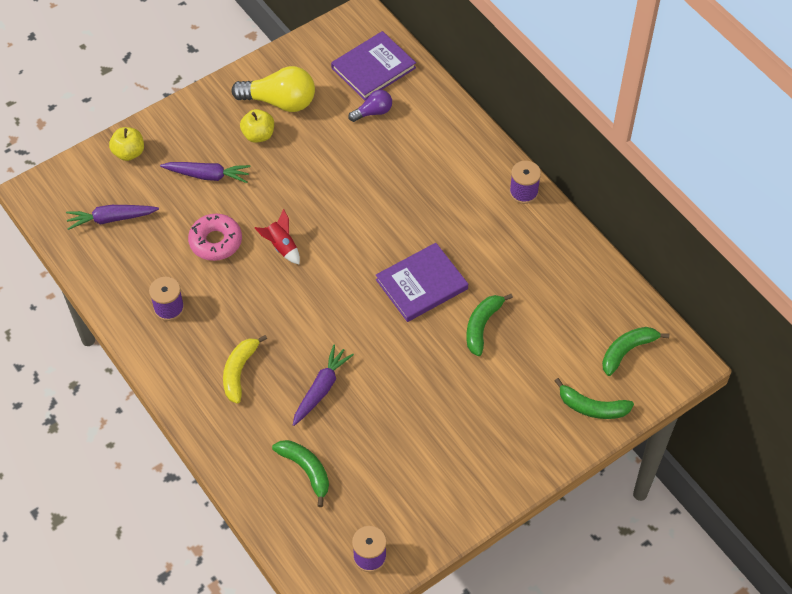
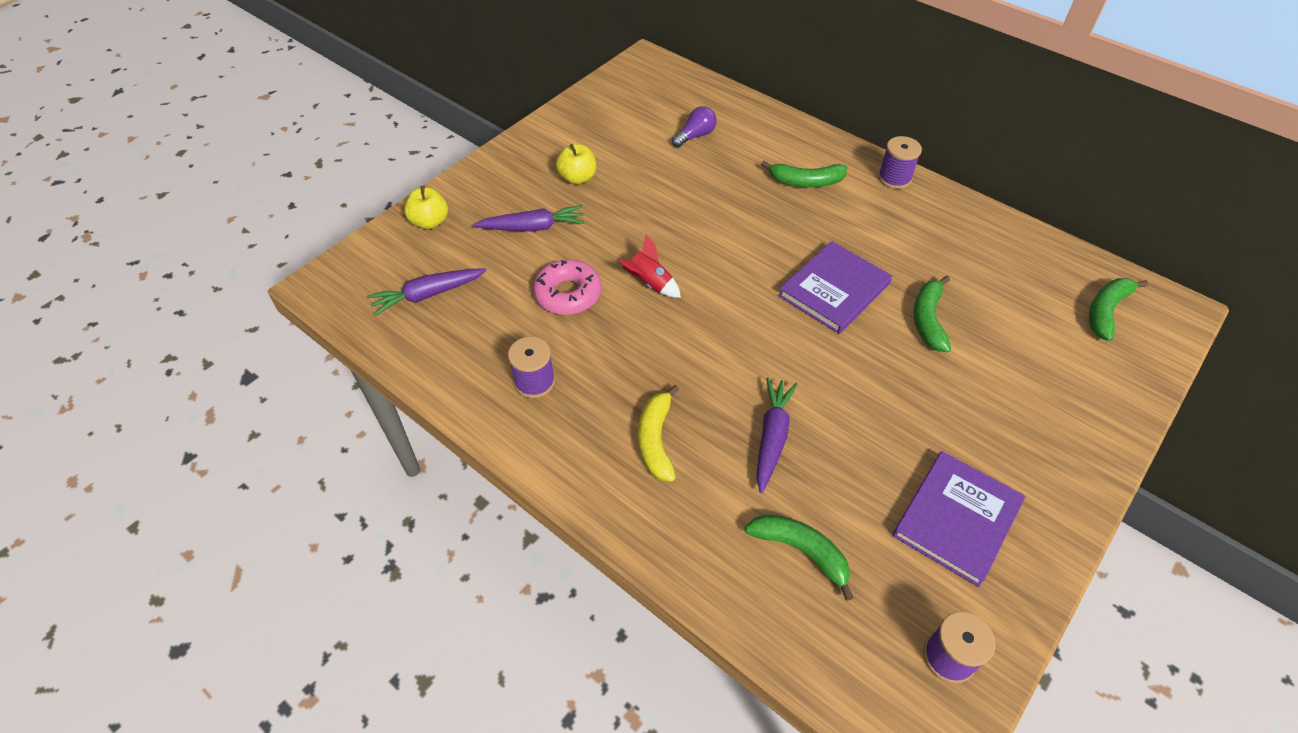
camera: 15 degrees left, 5 degrees down
yellow light bulb [231,66,315,112] -> none
purple book [331,31,416,100] -> purple book moved to [892,451,1026,587]
green banana [555,378,634,419] -> green banana moved to [761,161,848,187]

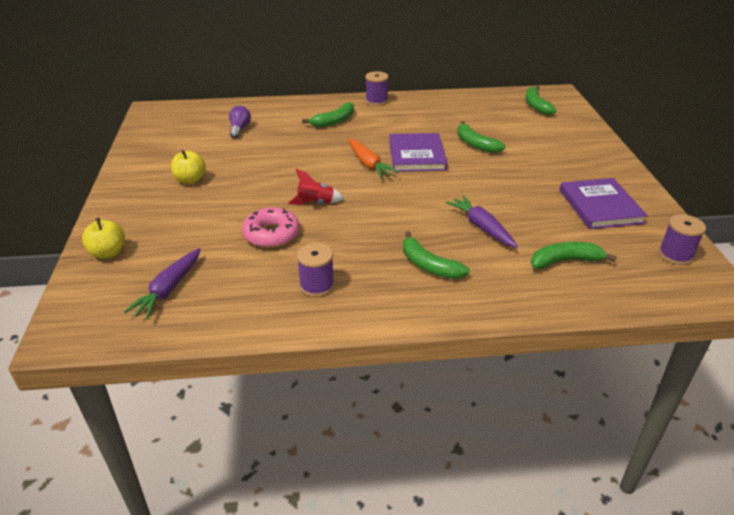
camera: 45 degrees left, 15 degrees down
purple carrot [473,205,585,232] -> none
yellow banana [638,385,679,482] -> green banana [403,231,470,279]
none -> orange carrot [348,139,398,178]

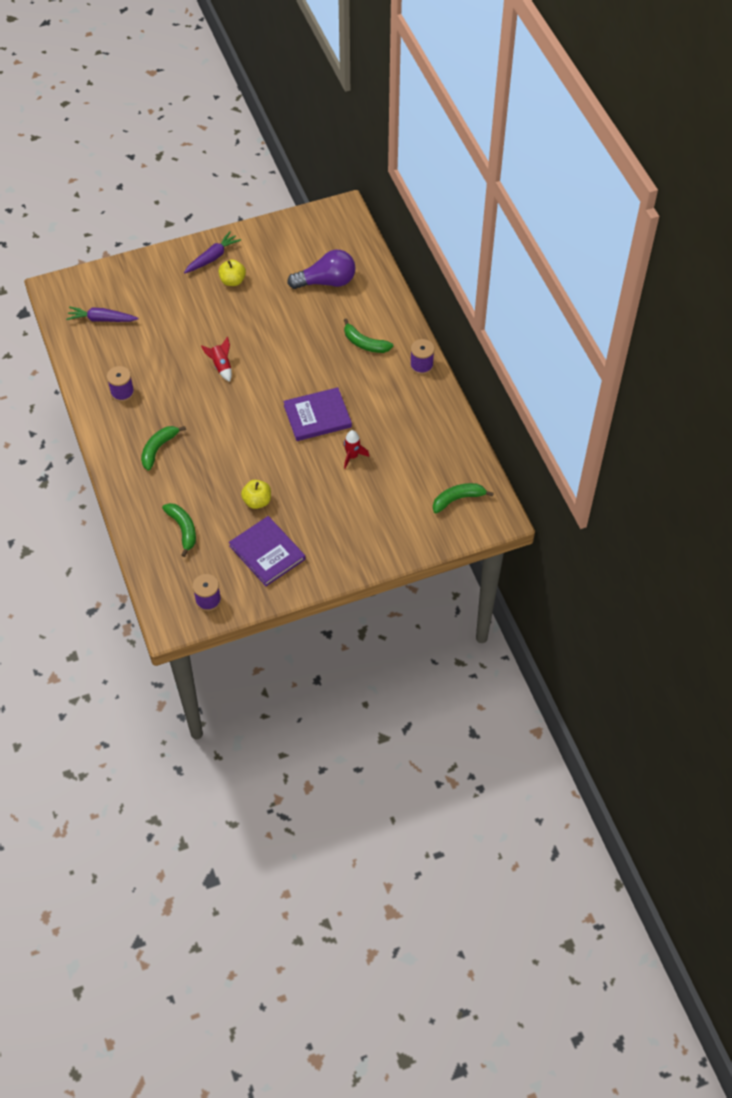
camera: 75 degrees right, 20 degrees up
yellow apple [82,218,125,259] -> yellow apple moved to [241,480,271,509]
purple light bulb [229,106,251,139] -> purple light bulb [287,250,356,289], size x1.83
pink donut [242,207,300,248] -> none
orange carrot [348,139,398,178] -> none
purple carrot [446,195,518,248] -> purple carrot moved to [184,232,241,273]
green banana [457,121,506,153] -> red rocket [343,430,369,469]
purple book [559,178,648,229] -> purple book turned 75 degrees clockwise [229,516,305,586]

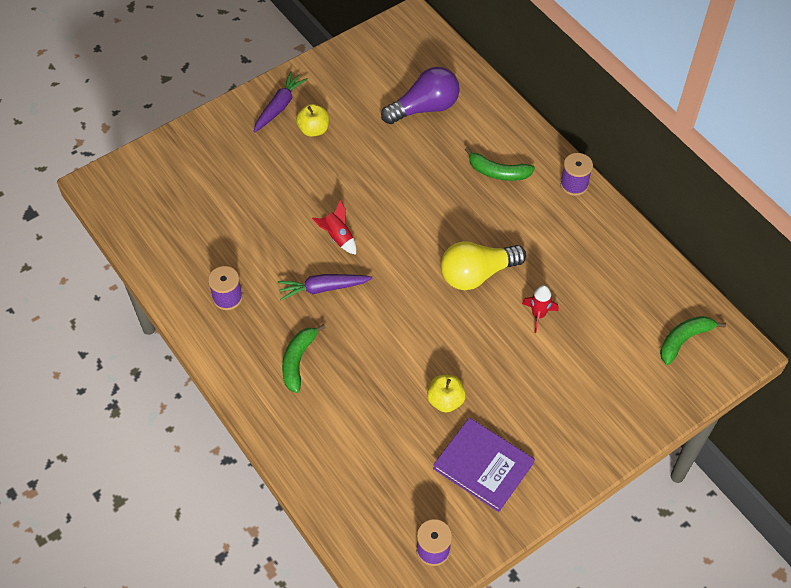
camera: 15 degrees left, 0 degrees up
purple carrot [66,306,139,322] -> purple carrot moved to [278,274,373,300]
green banana [162,503,196,557] -> none
purple book [283,387,352,441] -> yellow light bulb [441,241,526,290]

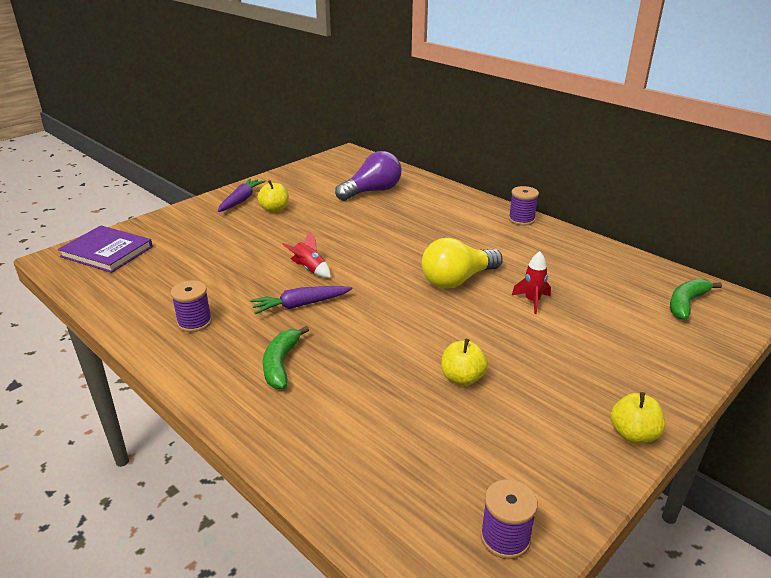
camera: 10 degrees left, 25 degrees down
purple book [433,418,535,512] -> purple book moved to [58,225,153,273]
green banana [465,147,535,181] -> none
none -> yellow apple [610,392,665,444]

